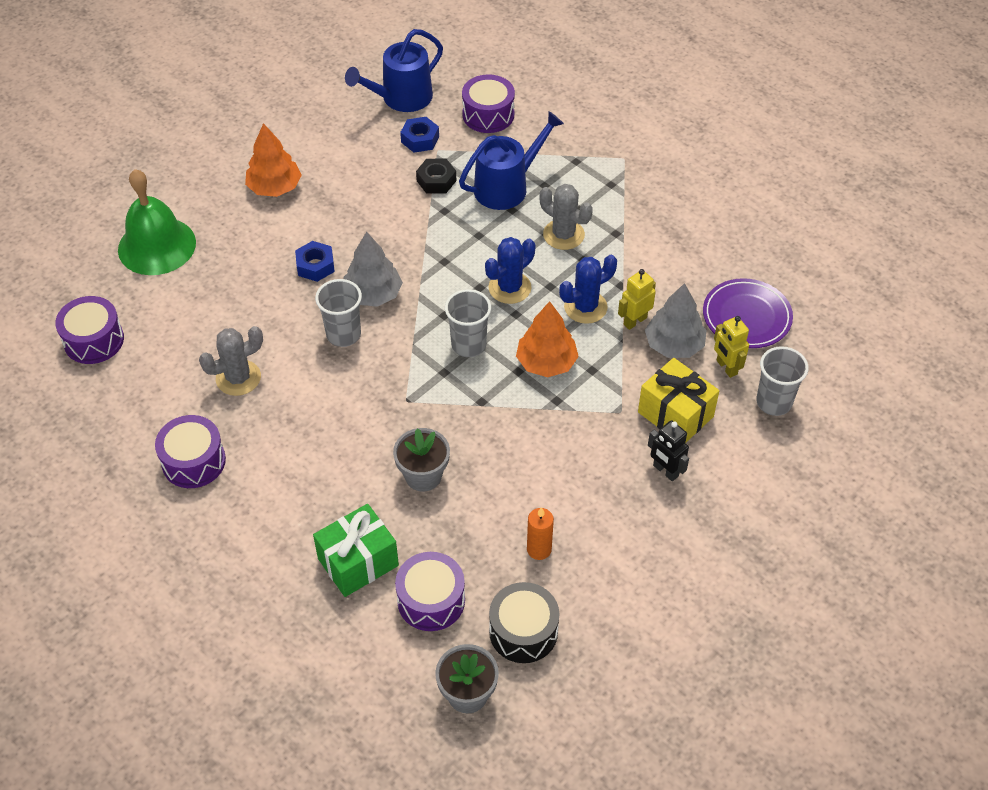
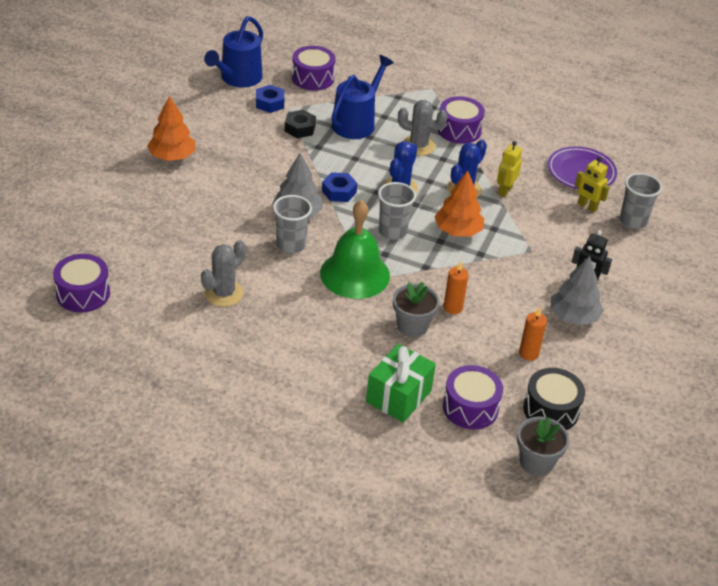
camera: 25 degrees left, 10 degrees down
green bell [118,169,196,275] -> green bell moved to [320,200,390,299]
purple drum [155,415,226,488] -> purple drum moved to [438,96,485,144]
blue nut [295,241,335,282] -> blue nut moved to [322,172,357,202]
yellow gift [638,358,719,443] -> none
grey tree [645,283,707,358] -> grey tree moved to [550,256,604,326]
none -> orange candle [444,261,469,314]

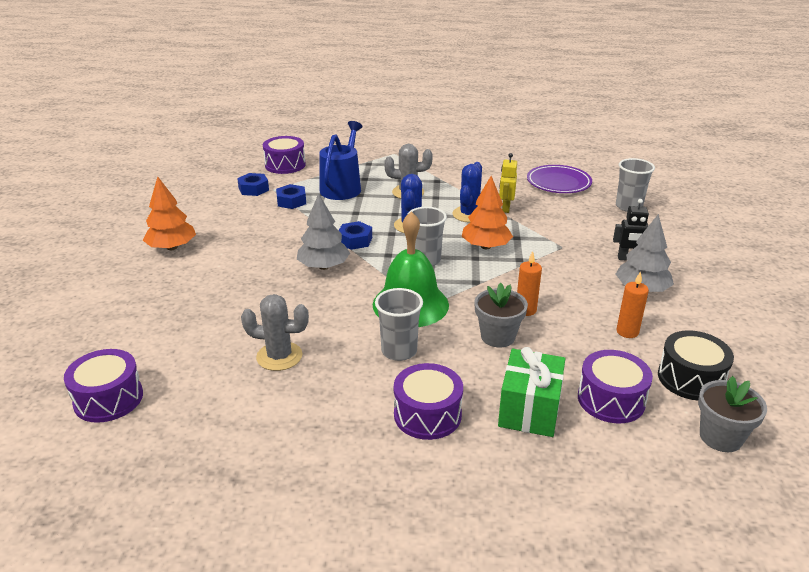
camera: 15 degrees left, 10 degrees down
grey cactus [201,240,246,307] -> grey cactus turned 75 degrees clockwise [241,294,309,371]
blue watering can [204,16,263,87] -> none
grey cup [273,195,312,254] -> grey cup moved to [375,288,423,361]
black nut [285,110,316,138] -> blue nut [276,184,306,209]
purple drum [438,96,485,144] -> purple drum moved to [394,363,463,440]
yellow robot [575,157,610,212] -> none

